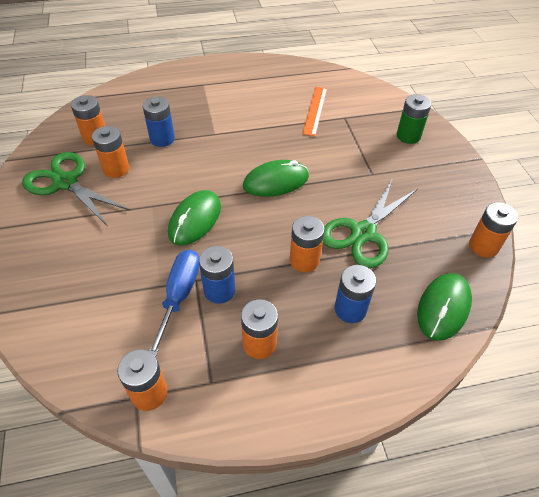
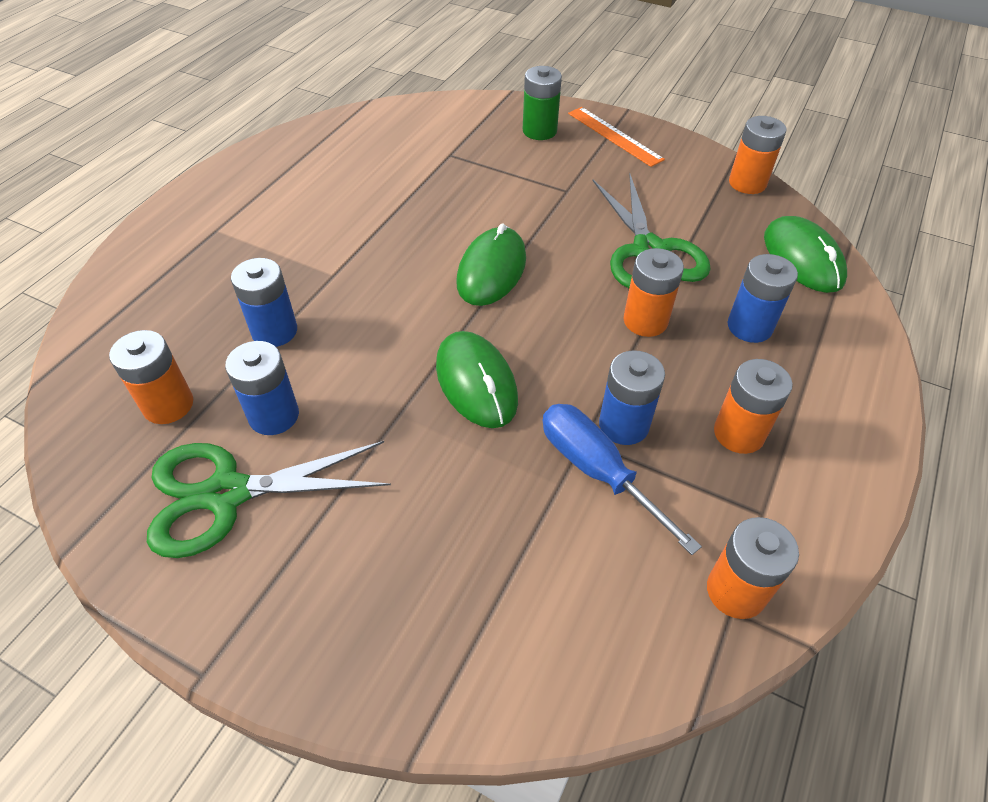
camera: 50 degrees left, 0 degrees up
orange battery [92,126,129,178] -> blue battery [225,341,299,435]
orange ruler [303,87,327,136] -> orange ruler moved to [568,107,665,167]

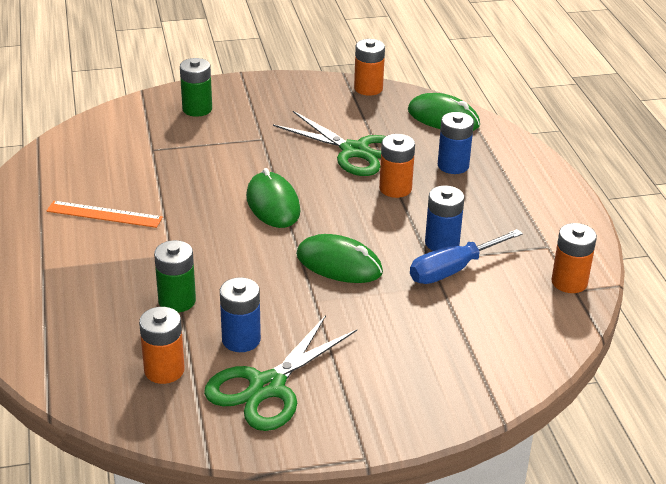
camera: 40 degrees left, 15 degrees down
blue battery [231,258,297,347] -> green battery [154,240,196,313]
blue screwdriver [543,404,702,555] -> blue screwdriver turned 45 degrees counterclockwise [410,229,523,284]
orange ruler [568,107,665,167] -> orange ruler moved to [47,201,163,228]
orange battery [714,359,793,454] -> none

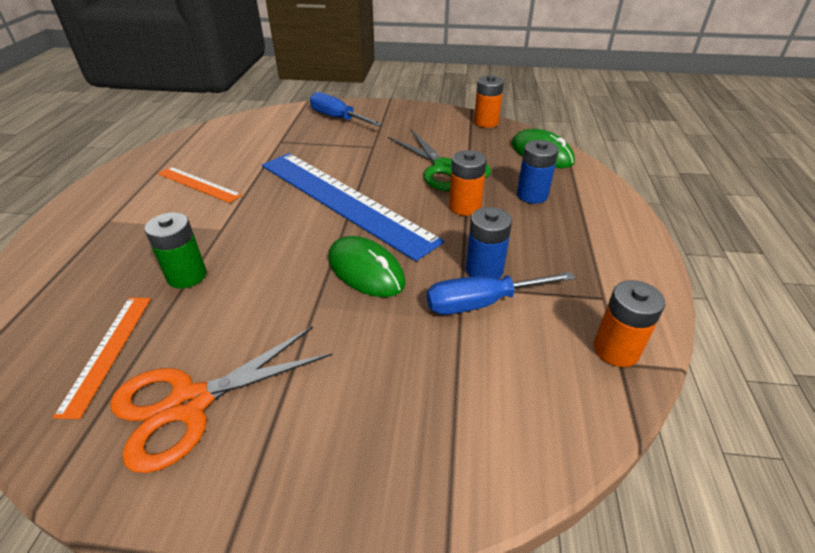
camera: 20 degrees right, 5 degrees up
orange battery [139,307,185,384] -> orange ruler [53,298,151,419]
green battery [180,58,212,117] -> blue screwdriver [310,92,383,127]
green scissors [204,315,357,431] -> orange scissors [110,326,333,473]
blue battery [220,277,261,352] -> none
green mouse [246,168,301,228] -> blue ruler [262,153,444,261]

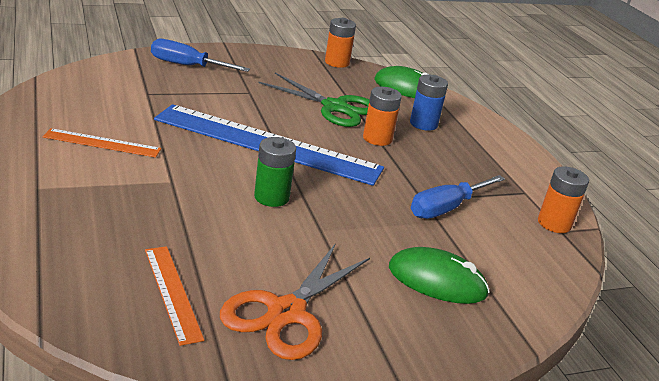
camera: 30 degrees left, 10 degrees down
green battery [144,212,206,288] -> green battery moved to [254,137,296,207]
green mouse [328,236,406,297] -> green mouse moved to [389,247,490,304]
blue battery [466,207,512,279] -> none

